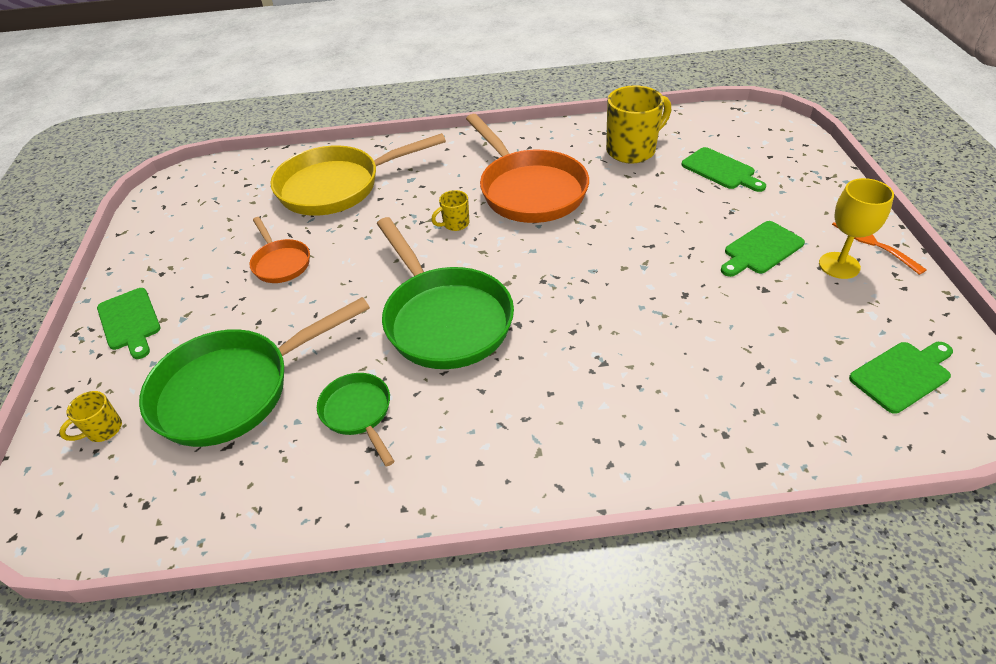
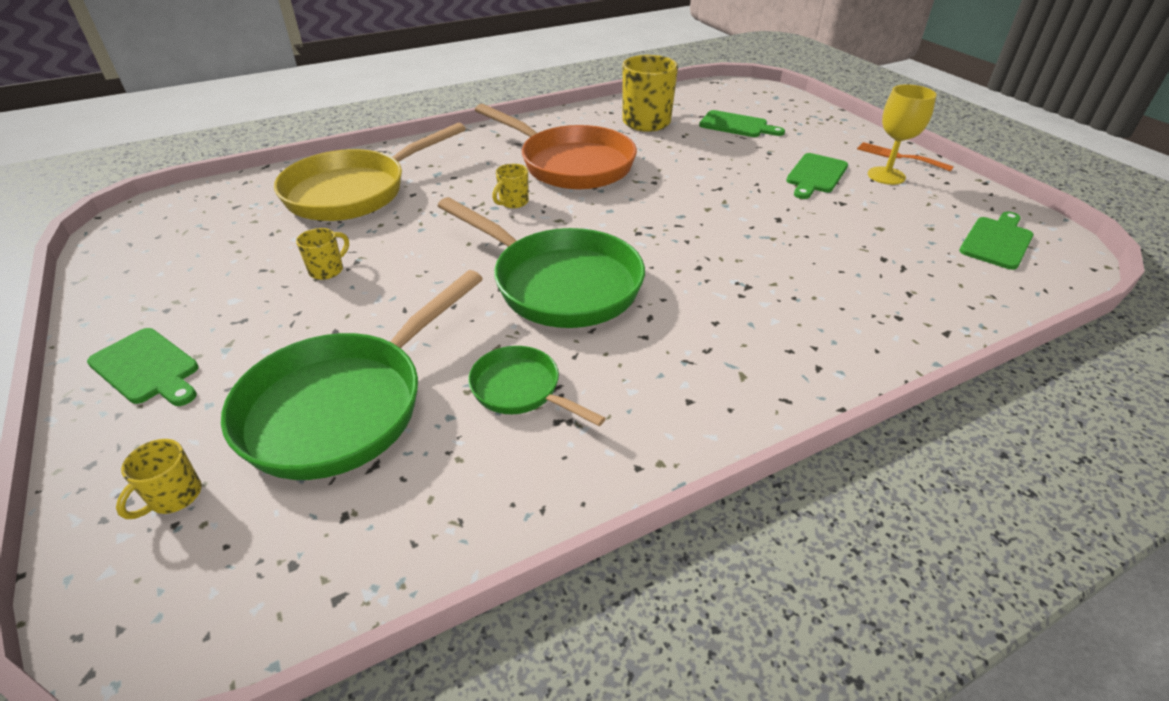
camera: 25 degrees left, 5 degrees down
orange pan [249,217,310,283] -> yellow mug [296,228,349,280]

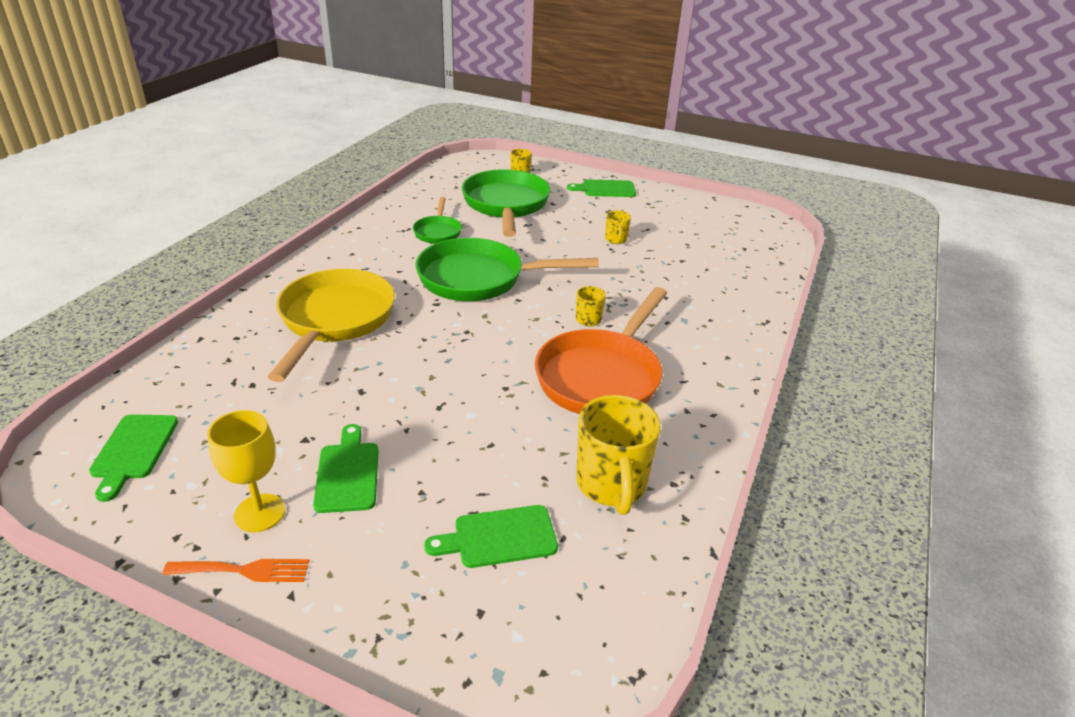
camera: 140 degrees right, 5 degrees down
yellow pan [274,122,466,221] -> yellow pan moved to [268,269,395,382]
green pan [468,346,606,426] -> green pan turned 90 degrees clockwise [413,197,462,244]
orange pan [475,104,637,189] -> orange pan turned 60 degrees counterclockwise [535,287,667,414]

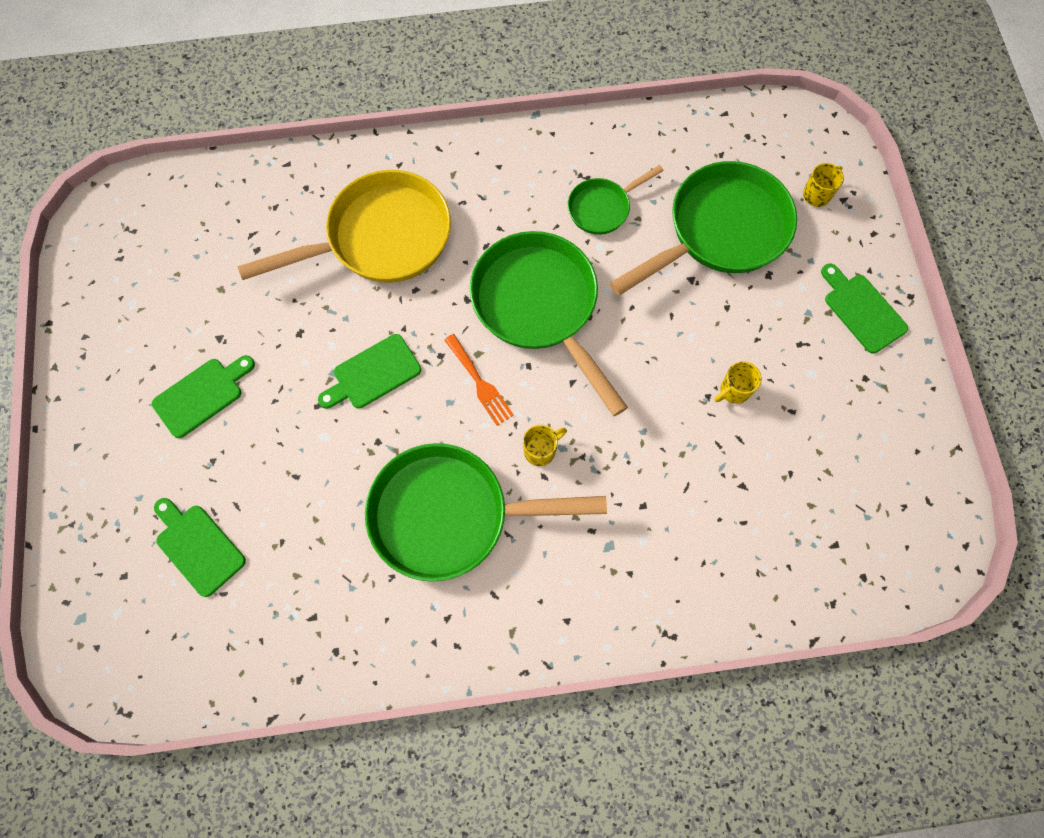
camera: 60 degrees right, 35 degrees up
green cutting board [89,414,178,502] -> green cutting board moved to [318,334,421,409]
orange fork [162,559,309,582] -> orange fork moved to [444,334,514,426]
yellow goblet [207,410,285,532] -> none
orange pan [535,287,667,414] -> green pan [365,443,607,582]
yellow mug [576,395,661,515] -> none

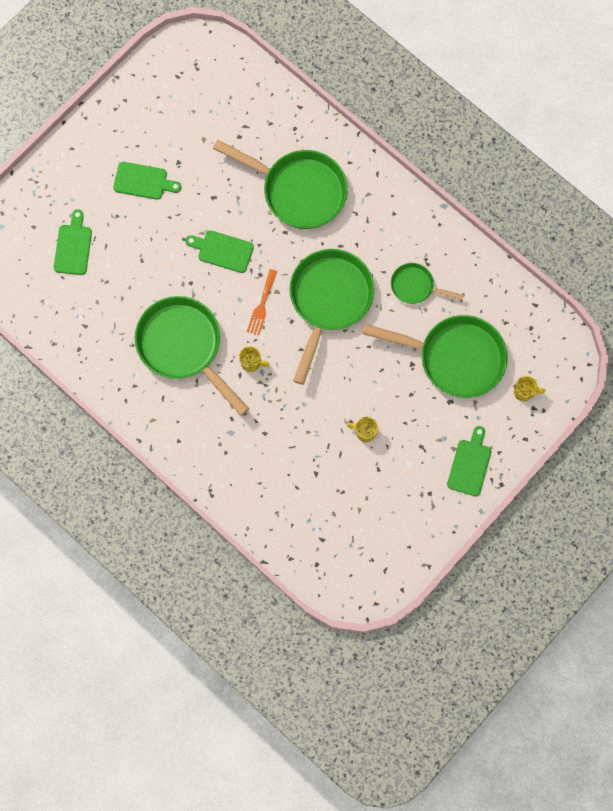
camera: 50 degrees right, 5 degrees up
yellow pan [237,170,451,283] -> green pan [213,140,348,229]

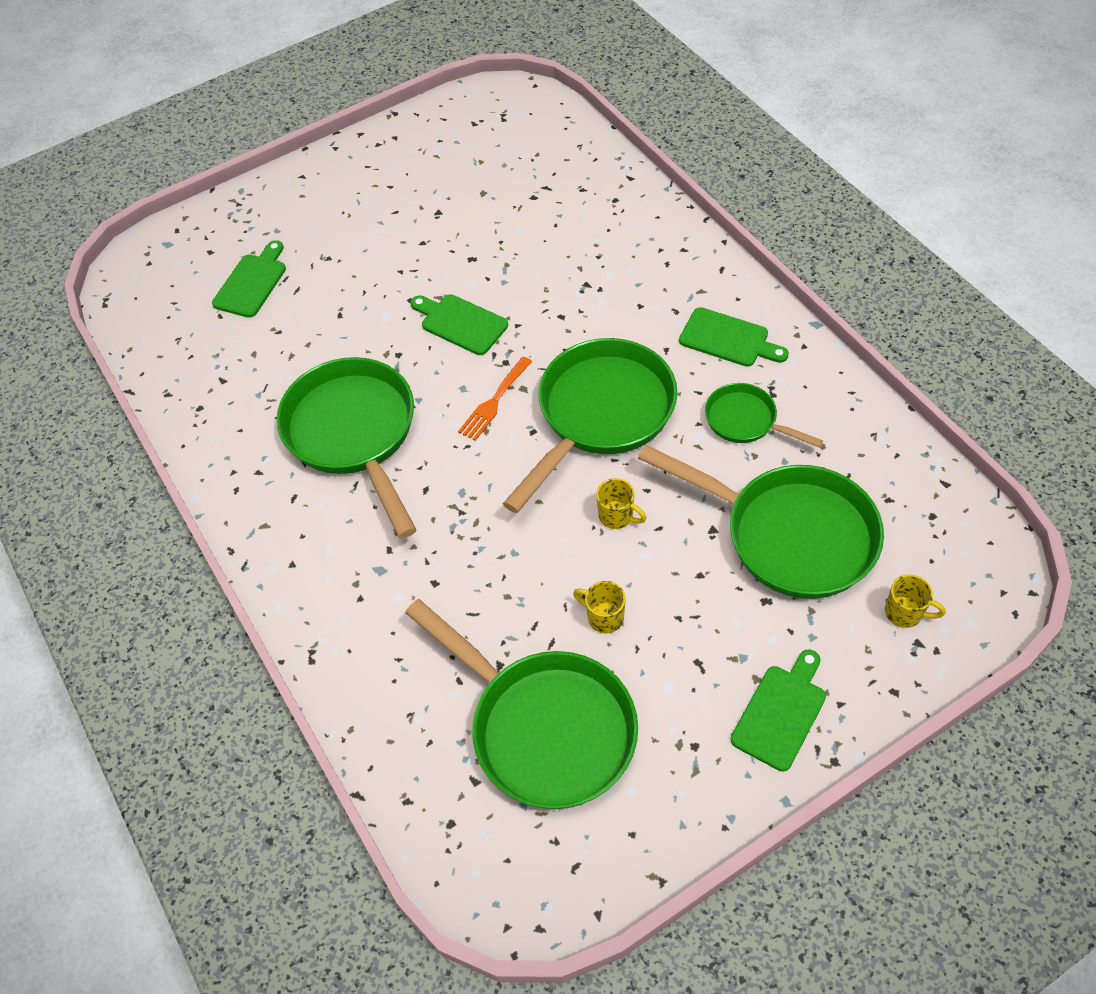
camera: 20 degrees right, 20 degrees down
green cutting board [113,162,182,200] -> green cutting board moved to [679,307,789,367]
green pan [213,140,348,229] -> green pan moved to [405,599,638,809]
yellow mug [239,346,270,372] -> yellow mug moved to [596,478,647,529]

